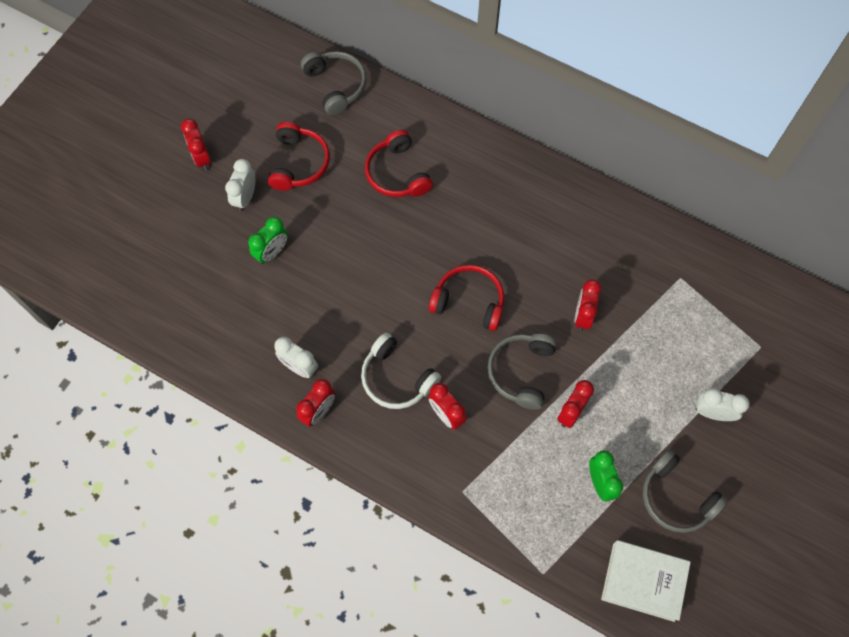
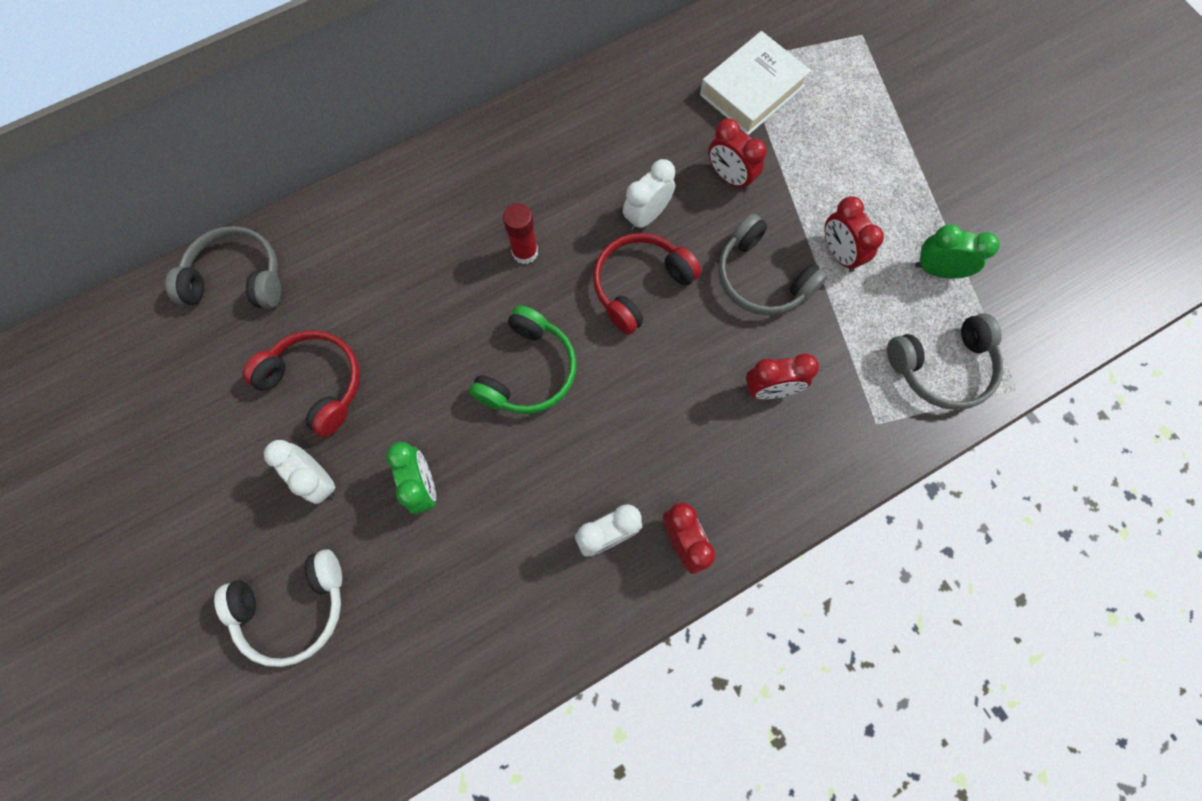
camera: 60 degrees left, 5 degrees up
red clock [181,119,211,171] -> none
white headphones [361,333,441,409] -> white headphones moved to [214,549,342,667]
red headphones [365,129,433,197] -> none
white book [601,540,691,622] -> white book moved to [700,31,811,135]
grey headphones [643,449,728,533] -> grey headphones moved to [887,313,1003,410]
white clock [696,388,750,421] -> white clock moved to [623,159,675,231]
none -> green headphones [469,305,577,414]
none -> red glue stick [503,203,538,264]

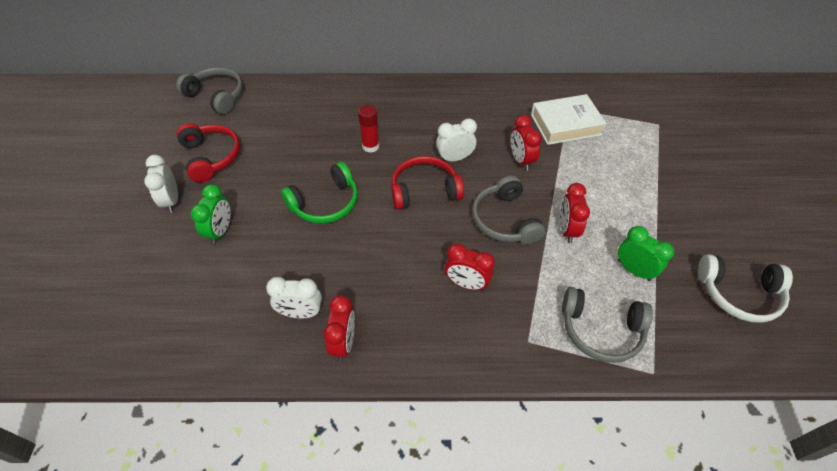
camera: 30 degrees right, 20 degrees down
white headphones [214,549,342,667] -> white headphones moved to [698,254,793,323]

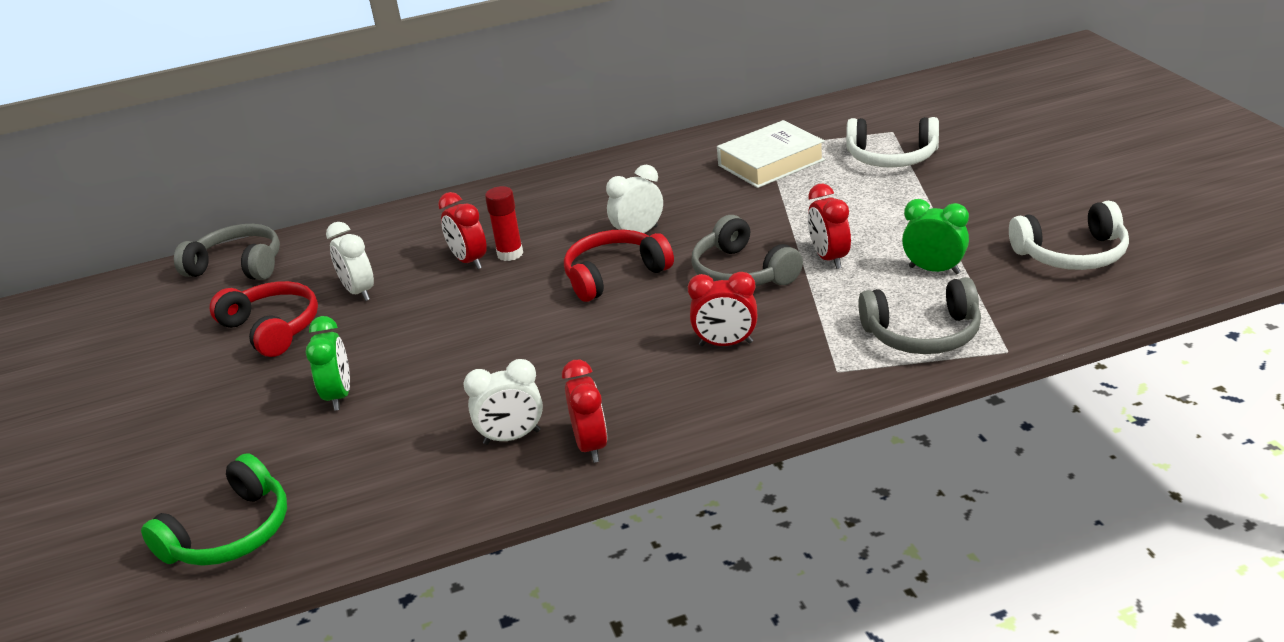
camera: 15 degrees left, 20 degrees down
white clock [144,155,178,213] -> white clock moved to [326,222,374,301]
green headphones [281,162,358,224] -> green headphones moved to [141,453,287,566]
red clock [511,115,542,171] -> red clock moved to [438,192,487,269]
none -> white headphones [846,117,939,167]

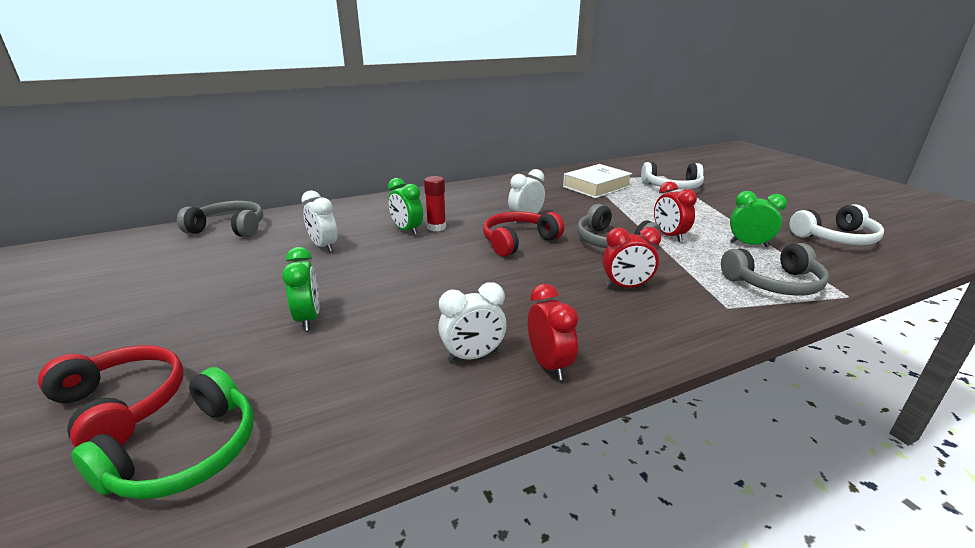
camera: 10 degrees left, 5 degrees down
red headphones [210,281,318,357] -> red headphones moved to [38,345,183,448]
red clock [438,192,487,269] -> green clock [388,178,423,235]

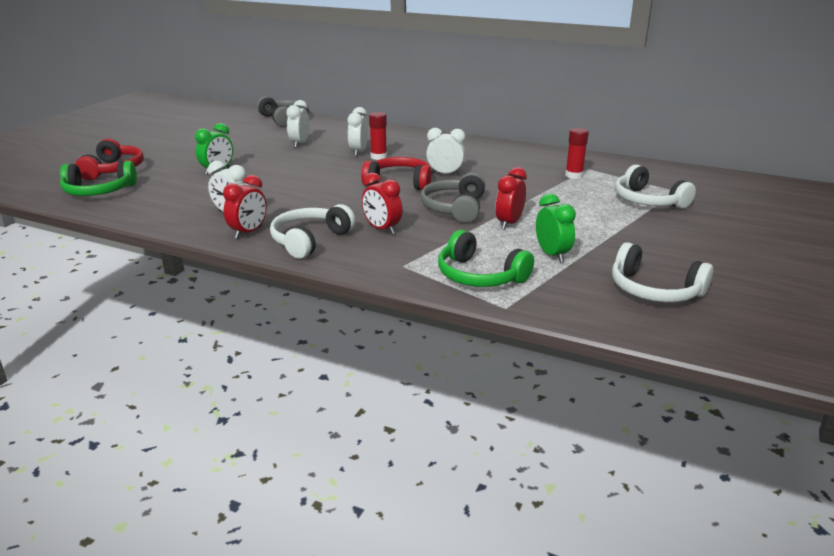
camera: 50 degrees right, 0 degrees up
green clock [388,178,423,235] -> white clock [348,107,368,157]
white book [563,164,633,198] -> red glue stick [565,128,589,179]
grey headphones [721,243,829,296] -> green headphones [438,230,534,287]
none -> white headphones [270,204,356,259]

